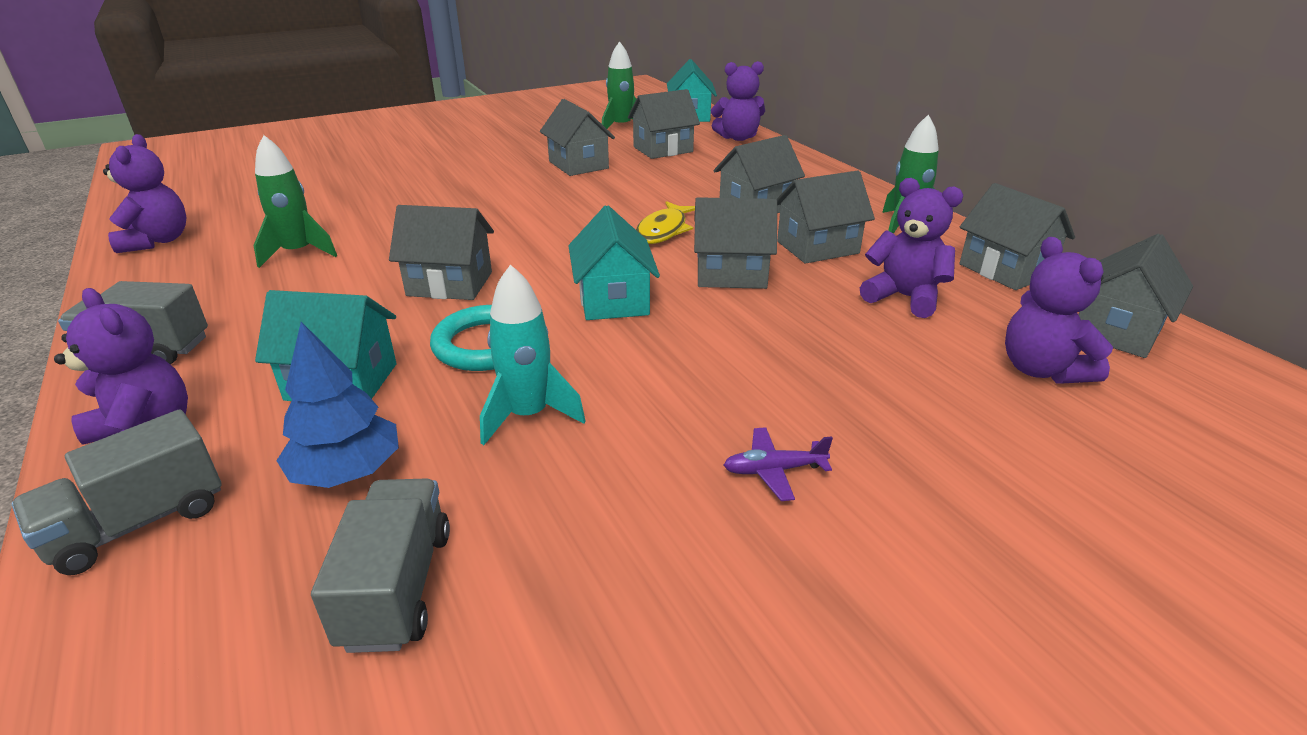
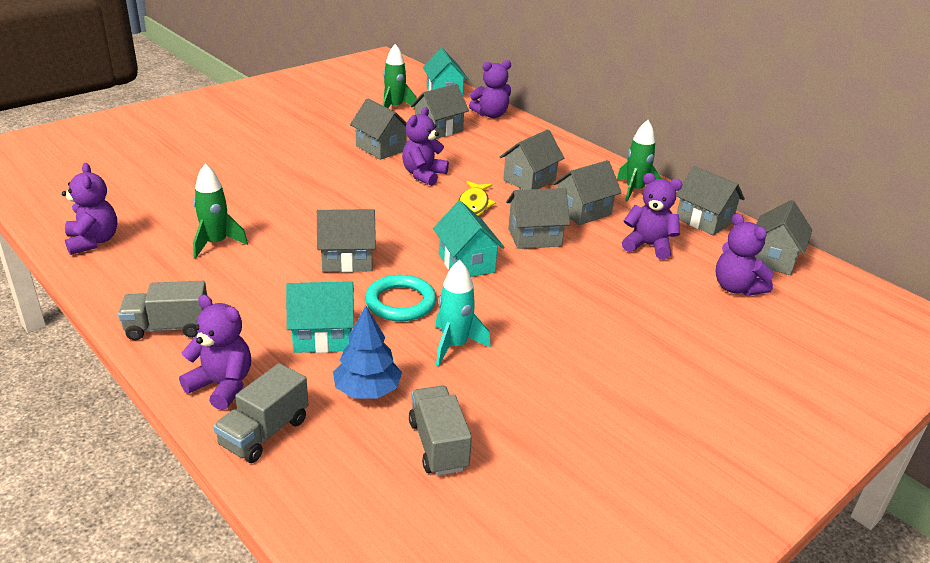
camera: 15 degrees left, 0 degrees up
purple plane [724,427,833,501] -> none
none -> purple teddy bear [402,107,449,186]

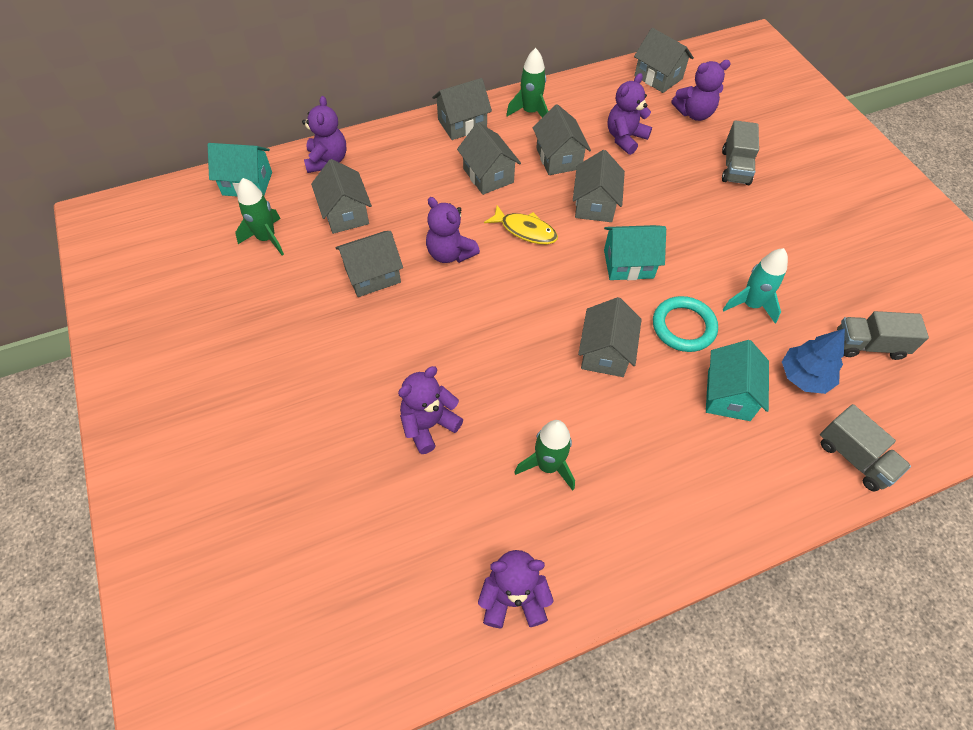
camera: 70 degrees left, 25 degrees up
grey truck [118,281,207,340] -> grey truck moved to [722,120,759,185]
purple teddy bear [179,295,251,410] -> purple teddy bear moved to [398,366,463,454]
grey house [676,166,745,235] -> grey house moved to [432,78,492,140]

